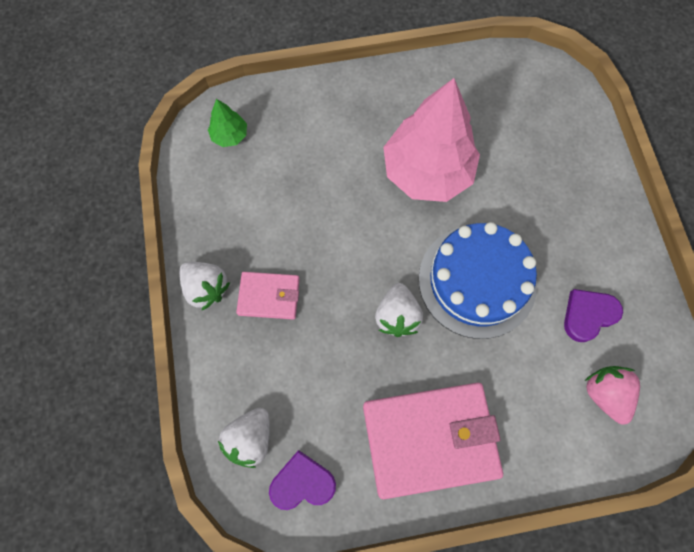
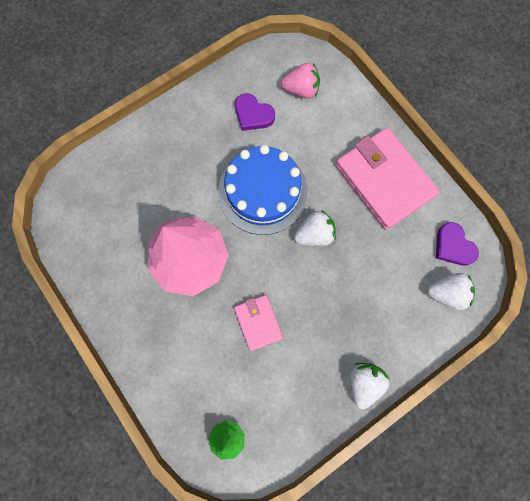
camera: 115 degrees left, 5 degrees up
pink wallet [236,272,300,320] -> pink wallet moved to [234,295,283,351]
pink strawberry [585,366,640,424] -> pink strawberry turned 135 degrees counterclockwise [281,63,320,99]

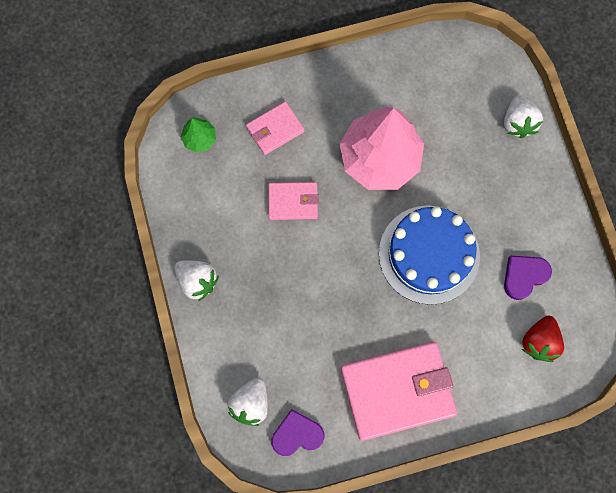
camera: 110 degrees right, 0 degrees up
pink strawberry [281,63,320,99] -> red strawberry [522,316,564,362]
white strawberry [294,210,336,246] -> white strawberry moved to [504,95,543,138]
none -> pink wallet [246,101,304,155]

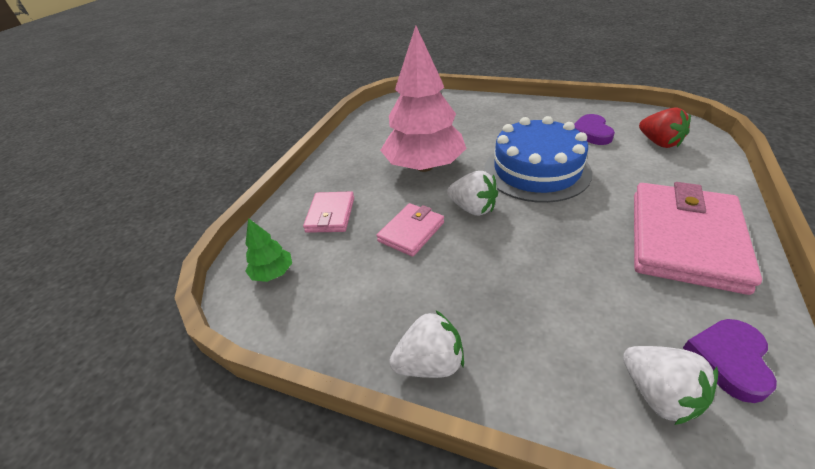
camera: 50 degrees left, 35 degrees down
white strawberry [504,95,543,138] -> white strawberry moved to [447,171,498,216]

